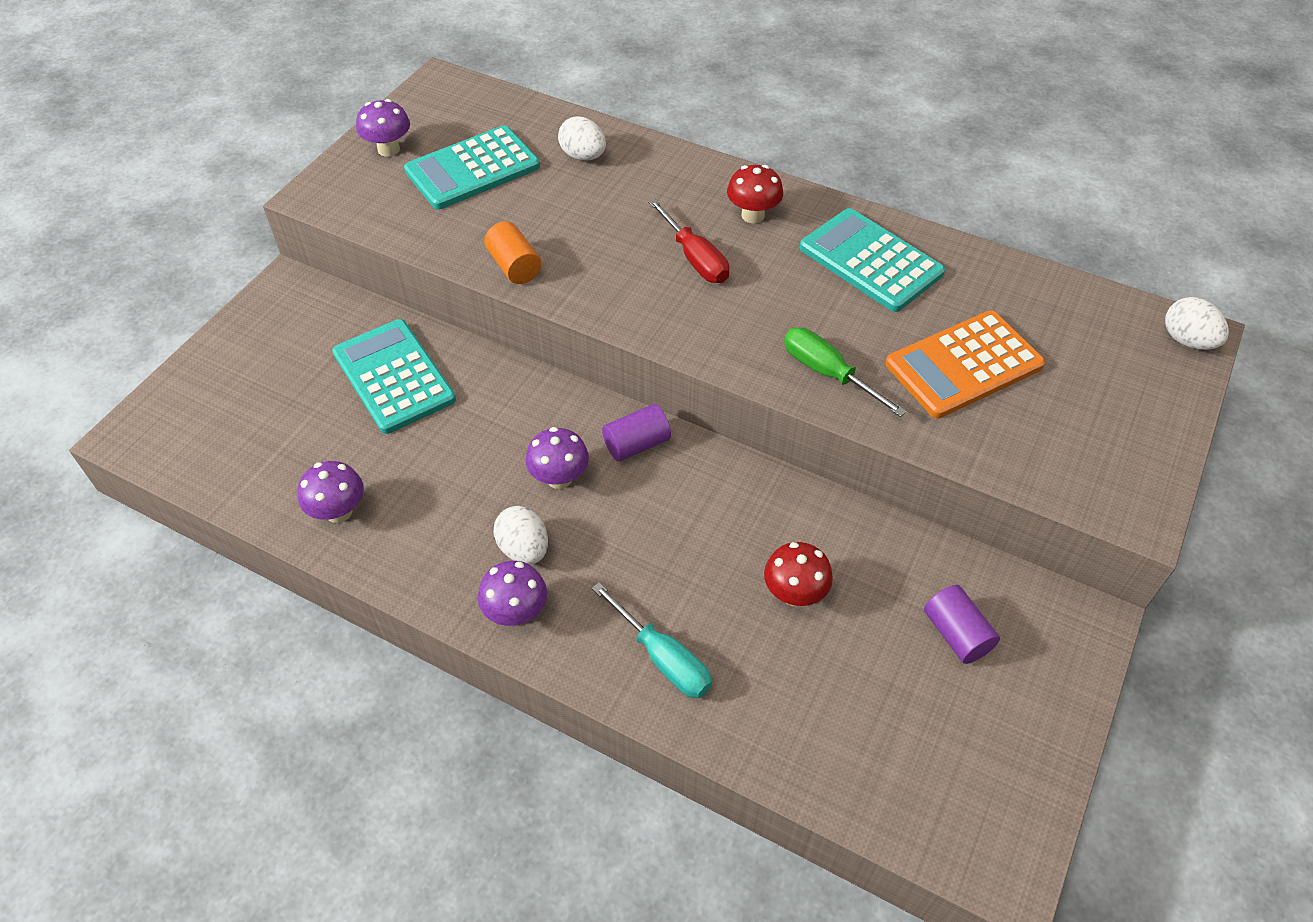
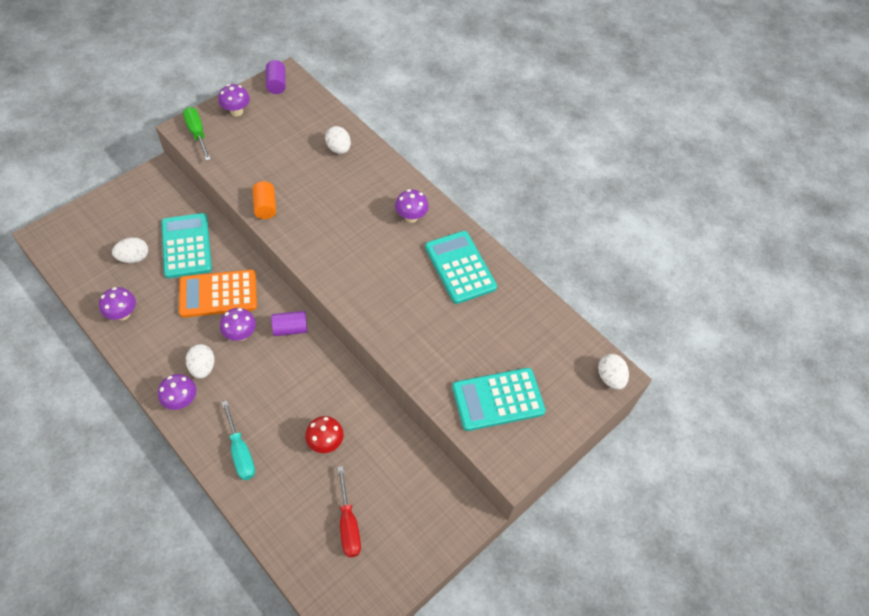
camera: 15 degrees right, 5 degrees up
turquoise calculator [404,125,540,209] -> turquoise calculator moved to [452,368,546,431]
red screwdriver [648,199,729,283] -> red screwdriver moved to [337,466,361,557]
red mushroom [727,165,783,223] -> purple mushroom [395,189,429,223]
green screwdriver [784,327,907,417] -> green screwdriver moved to [183,107,211,161]
orange calculator [885,310,1045,418] -> orange calculator moved to [179,270,257,318]
purple cylinder [924,585,1000,664] -> purple cylinder moved to [266,60,286,94]
none -> white egg [112,237,148,263]

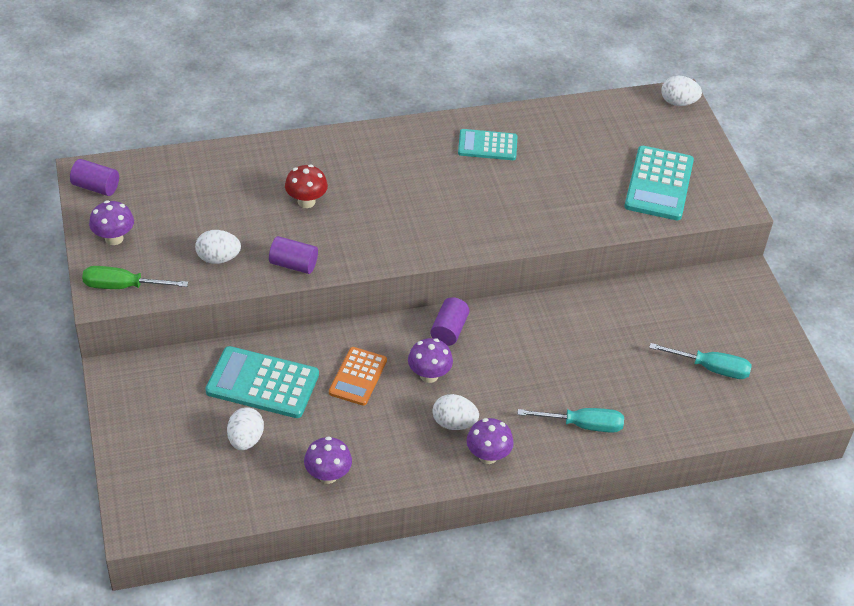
camera: 60 degrees left, 10 degrees down
orange calculator [179,270,257,318] -> orange calculator [329,347,387,406], size x0.64
orange cylinder [252,181,276,219] -> purple cylinder [269,236,318,274]
red mushroom [305,416,344,453] -> red mushroom moved to [285,165,328,208]
white egg [325,126,351,154] -> white egg moved to [195,230,241,264]
red screwdriver [337,466,361,557] -> turquoise screwdriver [649,343,752,379]
purple mushroom [395,189,429,223] -> none
turquoise calculator [425,231,497,304] -> turquoise calculator [458,129,518,160], size x0.64

